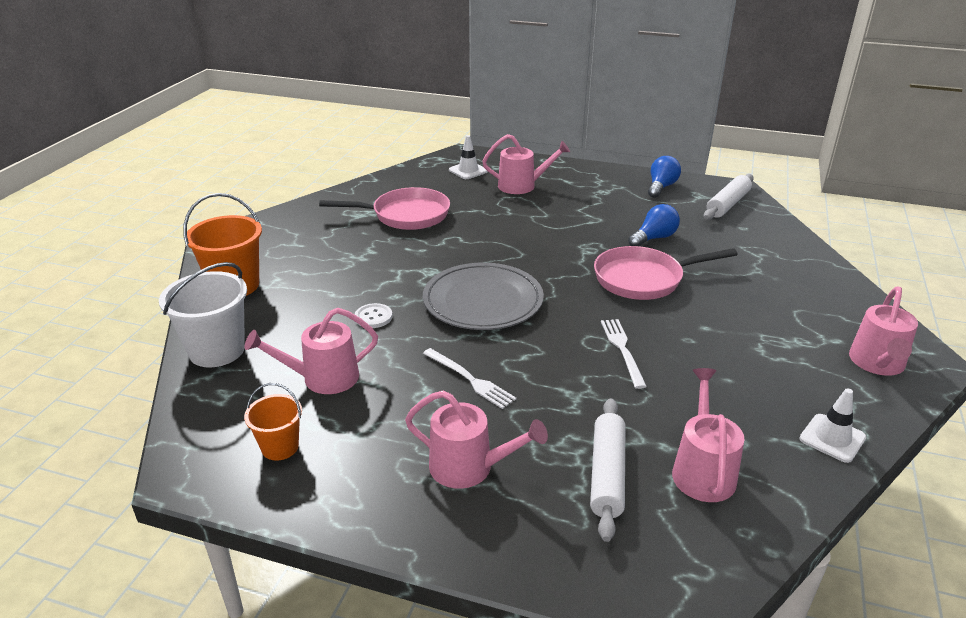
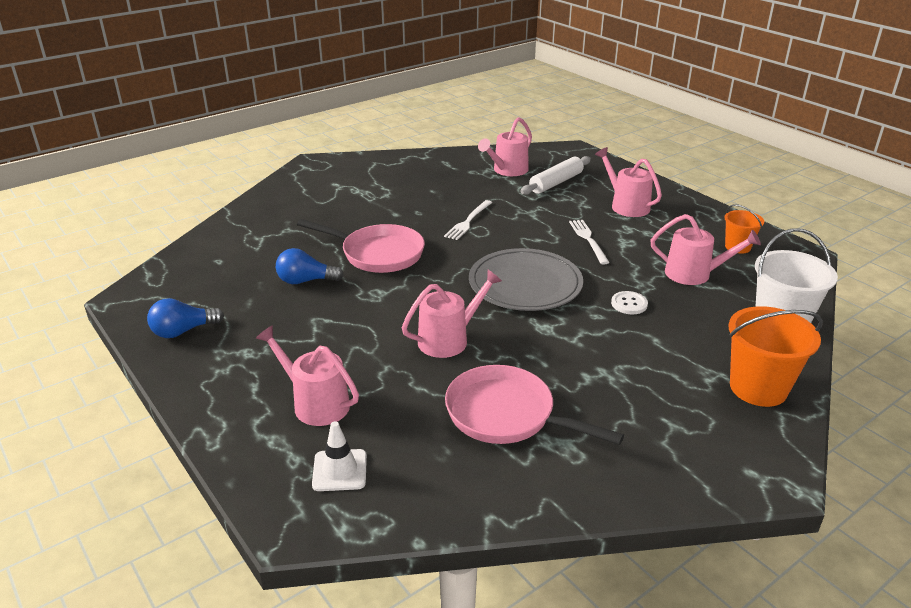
camera: 145 degrees left, 0 degrees up
white rolling pin [704,174,754,220] -> none
white traffic cone [799,388,866,463] -> none
pink watering can [849,287,918,376] -> pink watering can moved to [402,270,502,358]

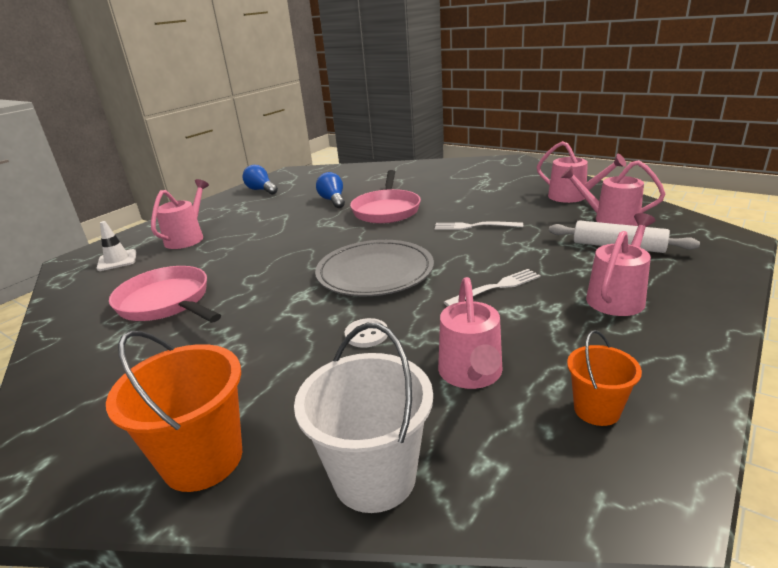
camera: 75 degrees right, 5 degrees down
pink watering can [402,270,502,358] -> pink watering can moved to [537,141,626,203]
pink pan [445,365,624,445] -> pink pan turned 60 degrees counterclockwise [109,266,221,323]

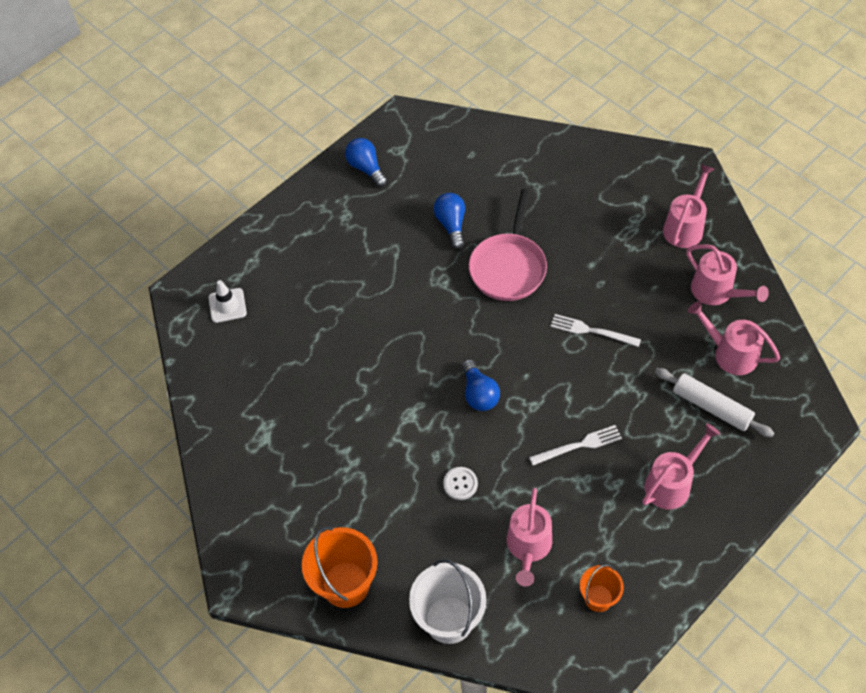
camera: 10 degrees right, 30 degrees up
pink pan [109,266,221,323] -> none
pink watering can [151,179,209,249] -> pink watering can moved to [663,164,715,248]
grey plate [315,240,434,296] -> blue light bulb [462,359,500,411]

